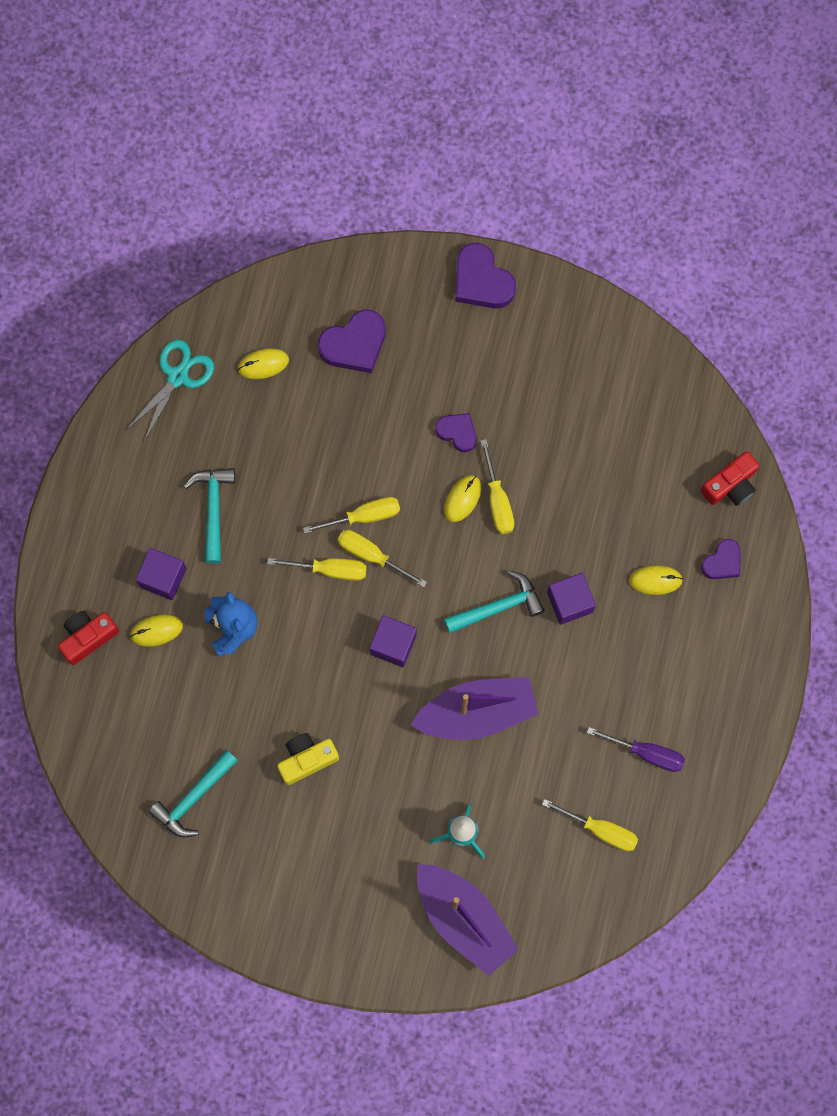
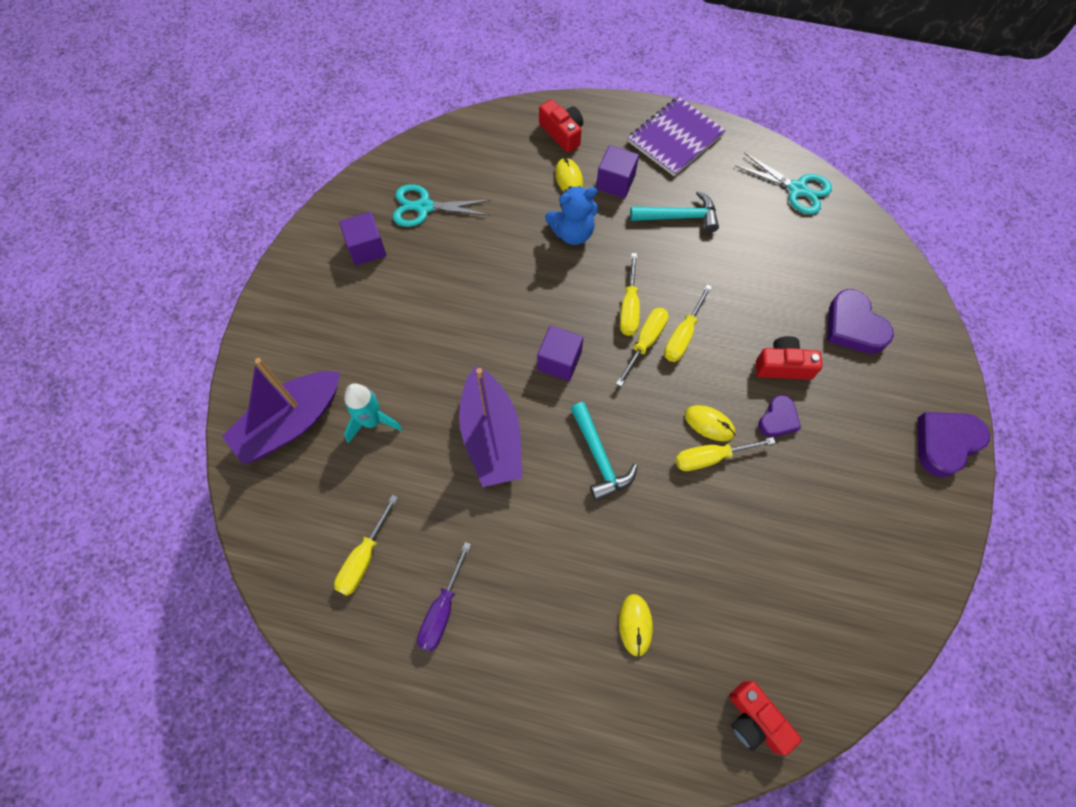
camera: 90 degrees right, 10 degrees down
turquoise hammer [148,750,238,838] -> turquoise scissors [393,184,491,227]
yellow mouse [238,348,289,379] -> none
yellow camera [277,733,339,785] -> none
yellow screwdriver [303,497,400,534] -> yellow screwdriver turned 45 degrees clockwise [664,285,712,362]
purple cube [547,573,596,625] -> purple cube moved to [339,212,387,266]
purple heart [701,539,741,579] -> none
none -> purple notebook [628,96,726,176]
none -> red camera [756,336,822,380]

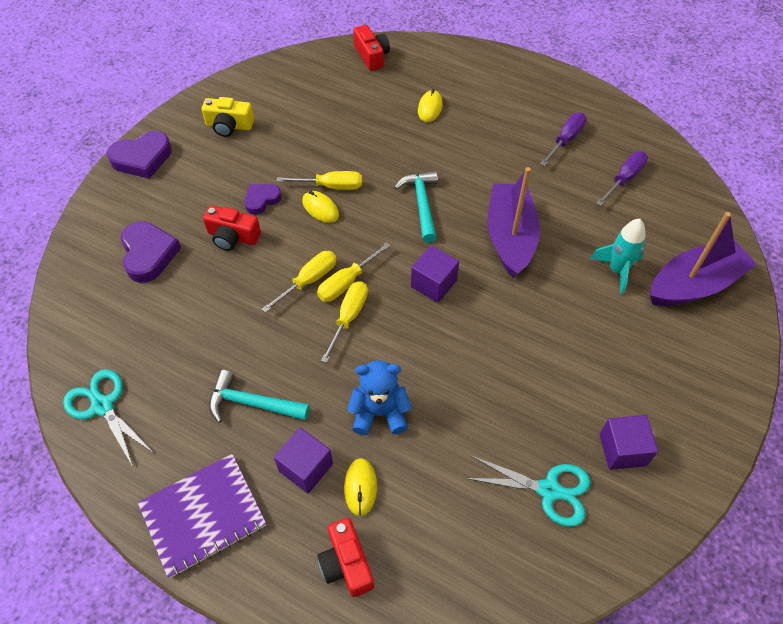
camera: 165 degrees left, 10 degrees down
yellow screwdriver [334,494,398,596] -> purple screwdriver [597,151,648,206]
none -> yellow camera [202,97,254,137]

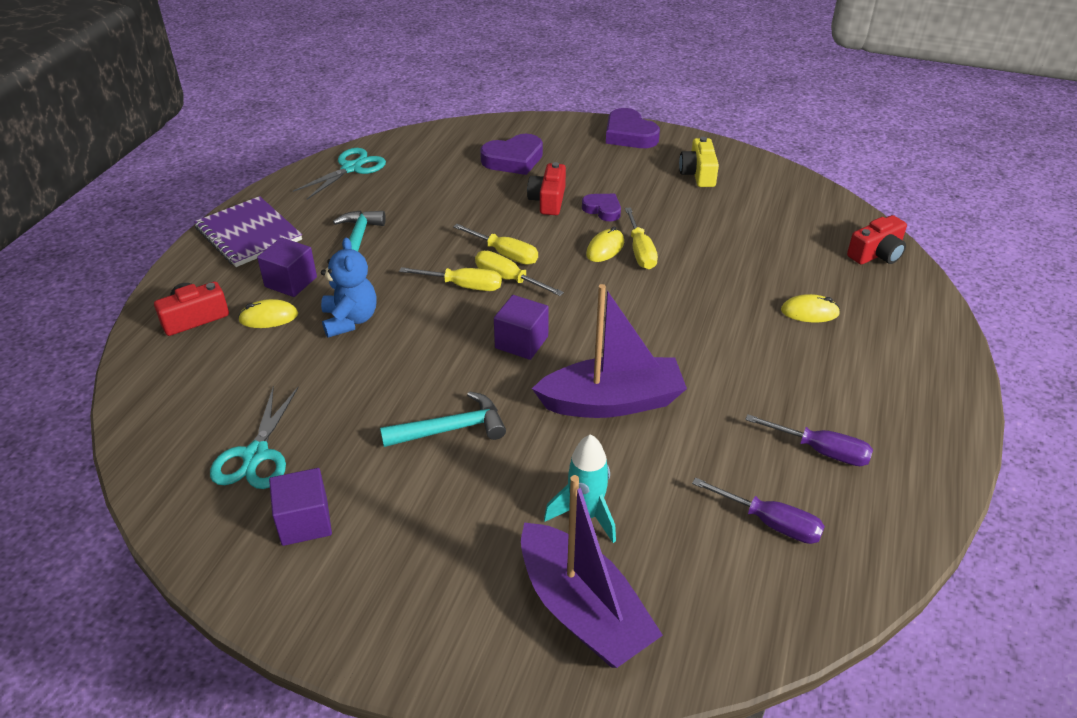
camera: 80 degrees right, 15 degrees down
turquoise hammer [394,170,438,243] -> turquoise hammer moved to [380,391,506,447]

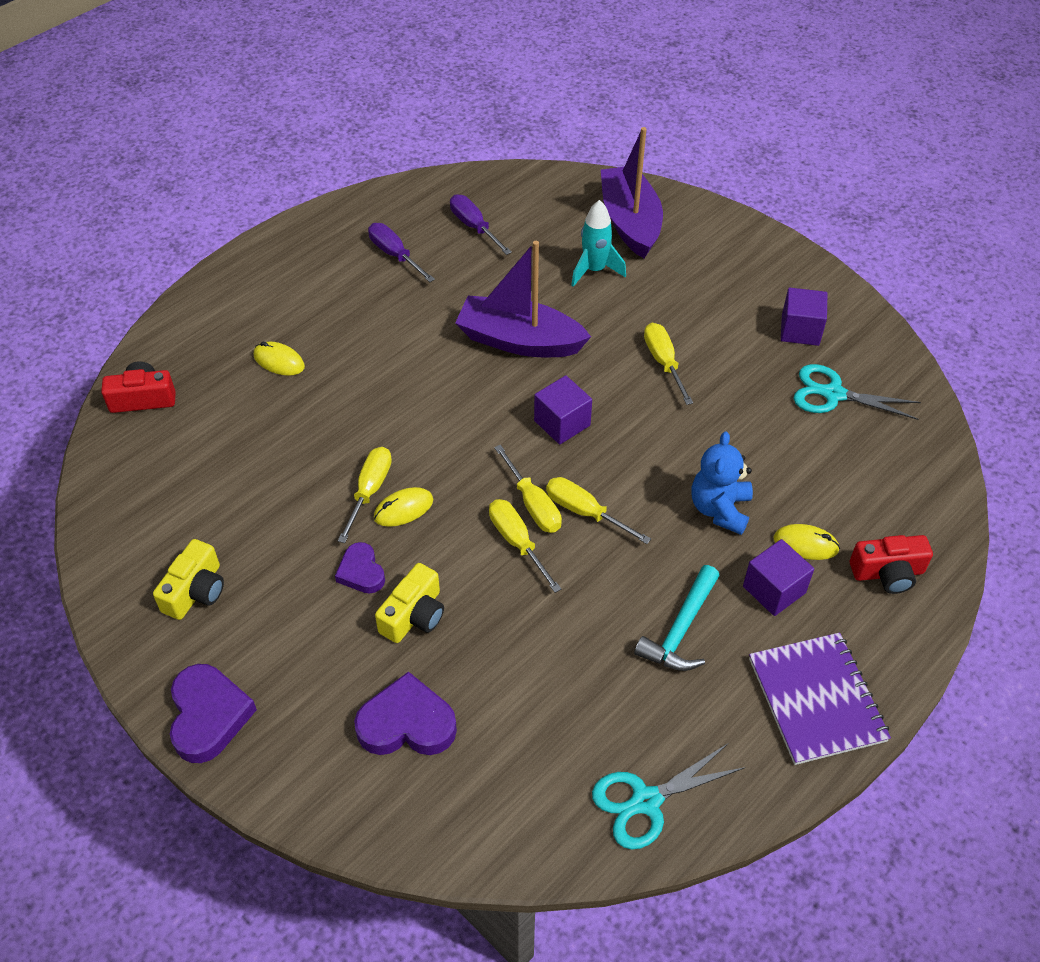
camera: 155 degrees left, 10 degrees up
turquoise scissors [210,386,299,489] -> turquoise scissors turned 105 degrees counterclockwise [793,364,921,420]
turquoise hammer [380,391,506,447] -> yellow screwdriver [644,323,693,405]
red camera [527,162,566,215] -> yellow camera [375,563,444,643]

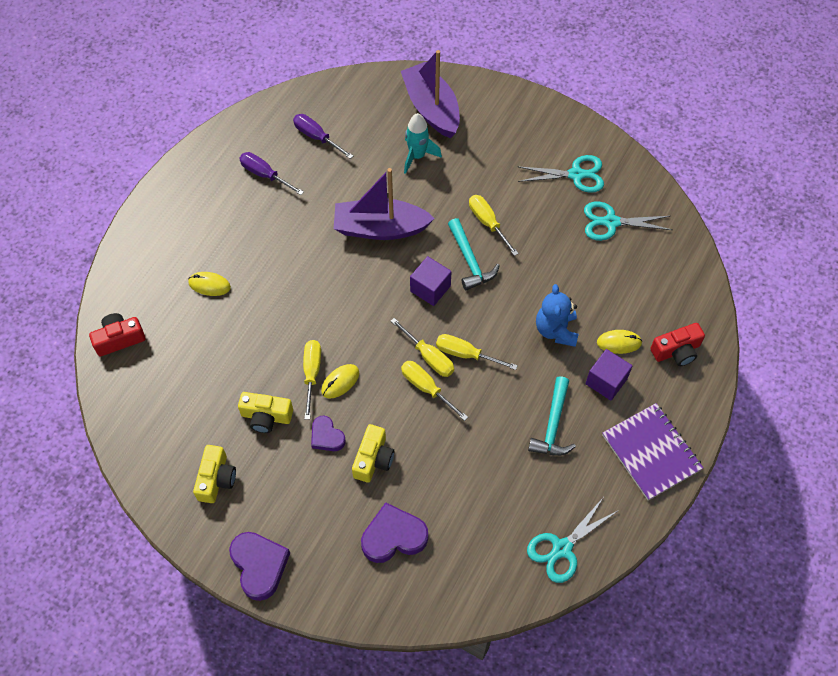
camera: 15 degrees left, 10 degrees up
purple cube [781,288,827,346] -> turquoise scissors [517,155,604,193]
none -> yellow camera [238,392,293,433]
none -> turquoise hammer [448,218,500,291]

